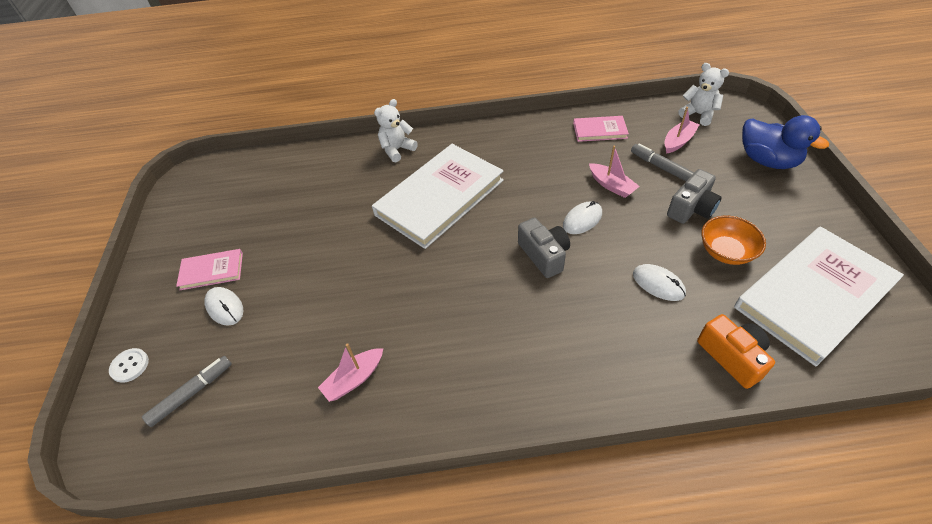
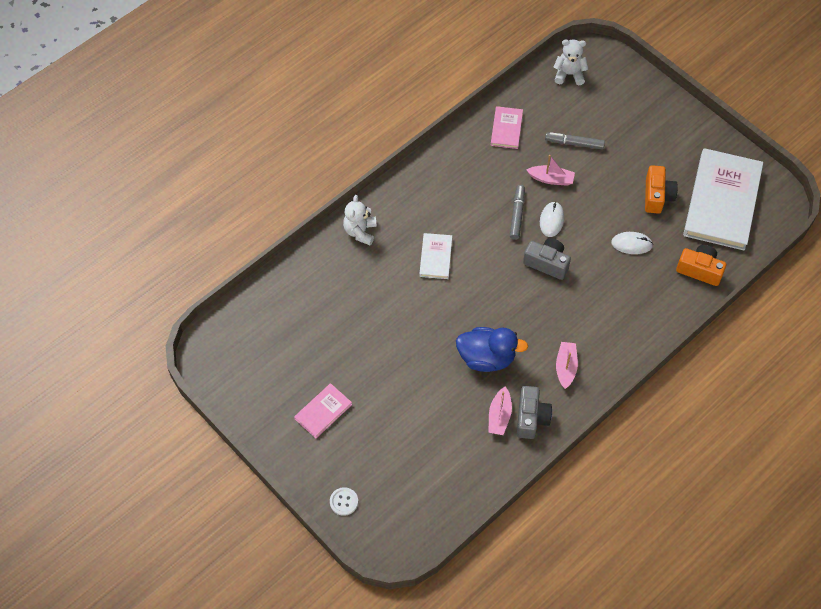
camera: 40 degrees left, 10 degrees up
grey marker [142,356,232,427] -> grey marker moved to [510,185,525,240]
white mouse [204,287,243,326] -> none
white book [372,144,504,249] -> white book [419,233,452,279], size x0.46
pink book [573,116,629,142] -> pink book turned 45 degrees counterclockwise [491,106,523,149]
pink boat [664,107,699,154] -> pink boat moved to [556,342,578,389]
grey camera [667,169,722,224] -> grey camera moved to [517,386,552,439]
orange bowl [701,216,766,265] -> orange camera [645,165,678,214]
blue duck [742,115,829,169] -> blue duck moved to [456,327,528,372]

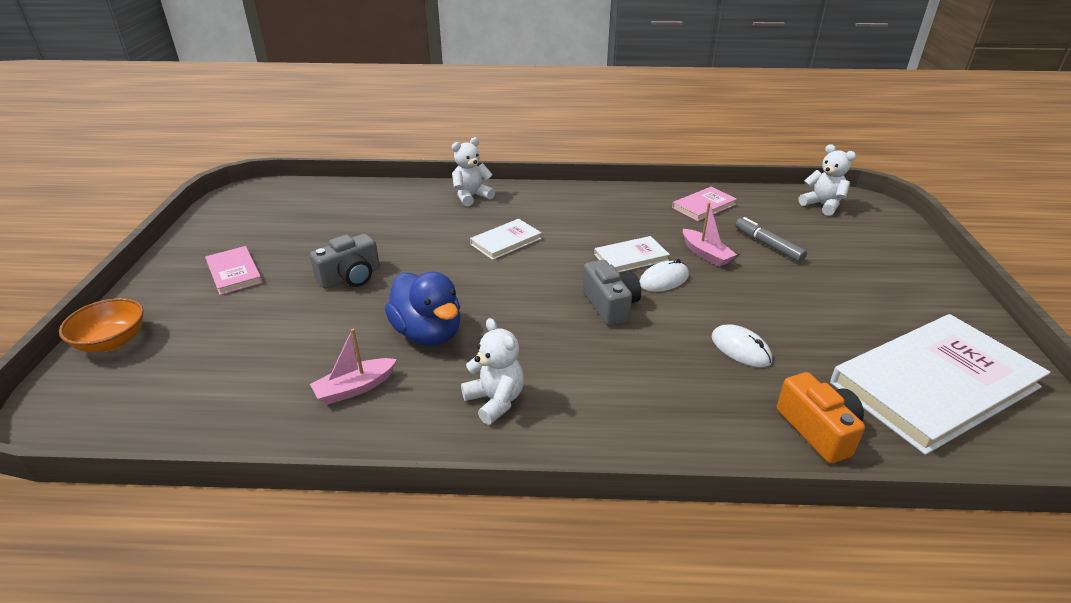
camera: 45 degrees right, 25 degrees down
pink book [294,383,352,438] -> pink book turned 60 degrees clockwise [205,246,262,295]
white button [330,487,358,516] -> orange bowl [59,298,144,352]
grey marker [510,185,525,240] -> white book [594,236,670,272]
grey camera [517,386,552,439] -> grey camera moved to [310,234,380,289]
pink boat [556,342,578,389] -> white teddy bear [461,318,524,425]
orange camera [645,165,678,214] -> none

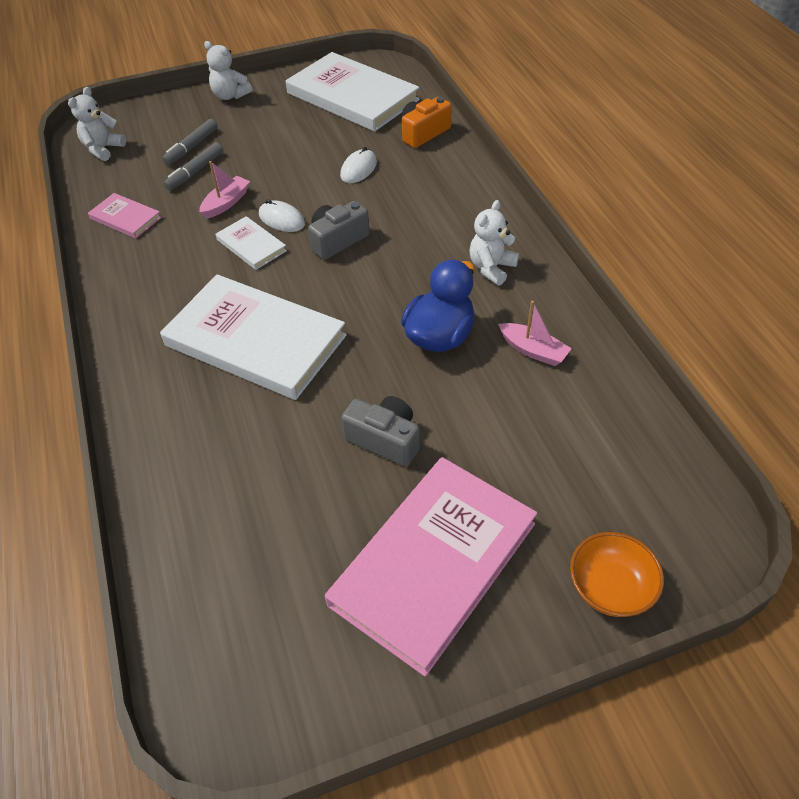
camera: 110 degrees left, 15 degrees up
pink book [205,246,262,295] -> pink book [325,457,537,677], size x2.17
white teddy bear [452,137,495,207] -> white teddy bear moved to [204,41,252,100]
white book [470,219,542,260] -> white book [160,274,347,400], size x2.17
none -> grey marker [162,119,217,166]

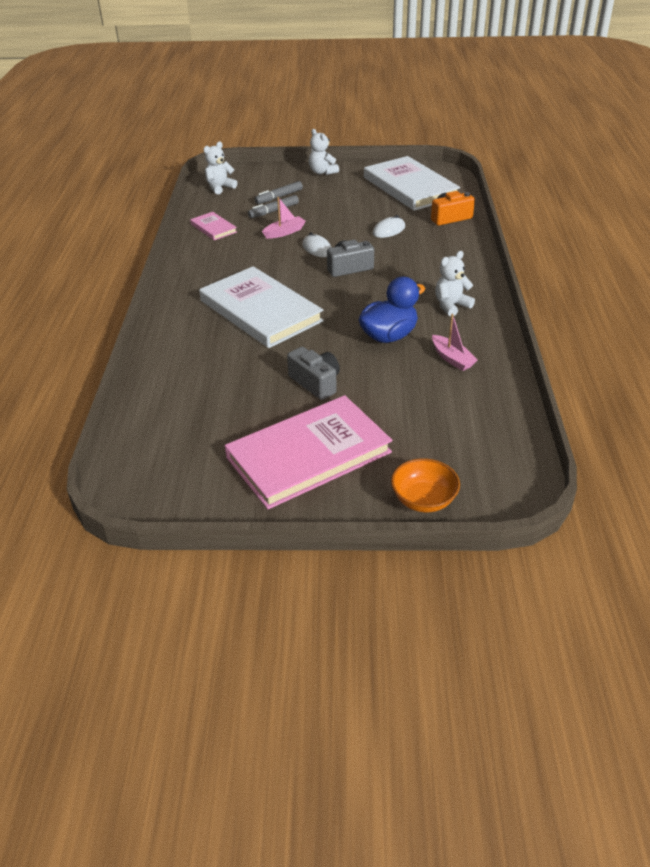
camera: 20 degrees right, 10 degrees down
white book [216,216,287,270] -> none

